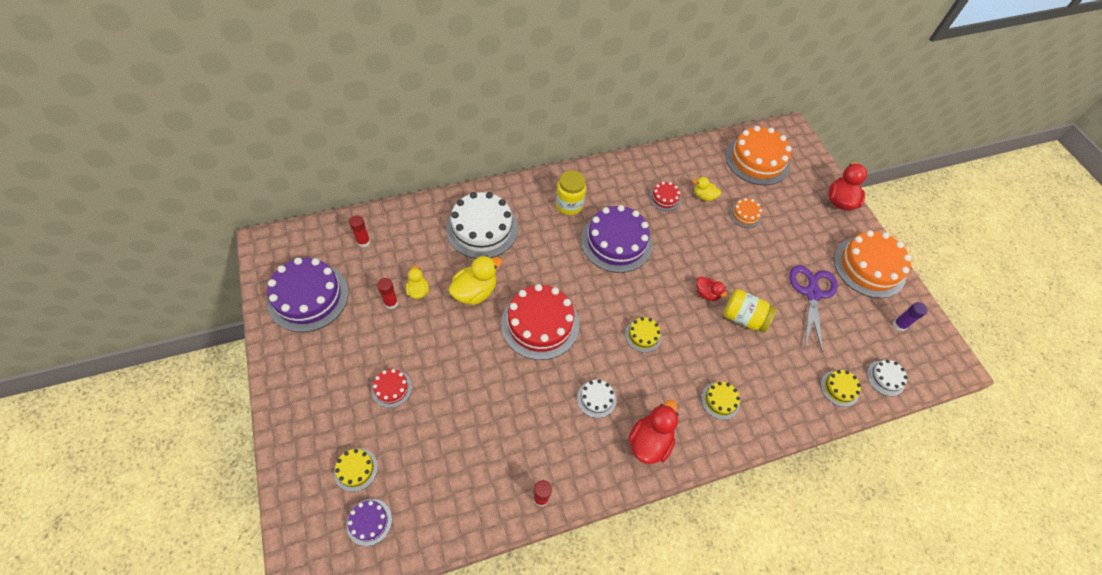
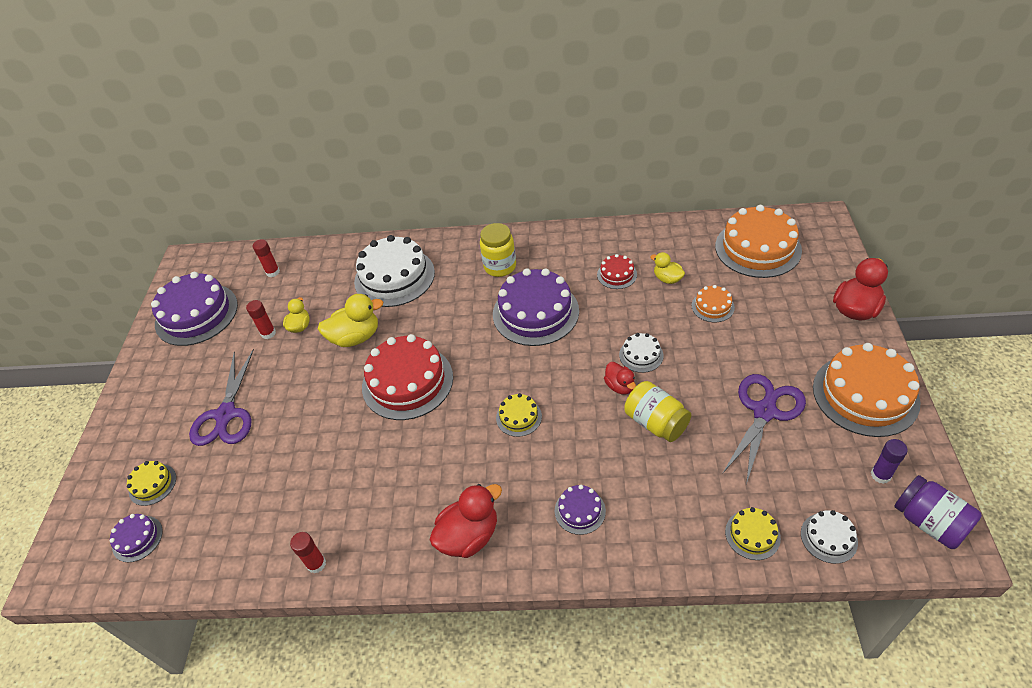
camera: 30 degrees right, 10 degrees down
red cake [371,369,412,408] -> purple scissors [189,349,254,446]
white cake [577,379,616,418] -> white cake moved to [619,333,664,373]
yellow cake [701,382,740,420] -> purple cake [555,485,606,535]
none -> purple jar [894,475,982,549]

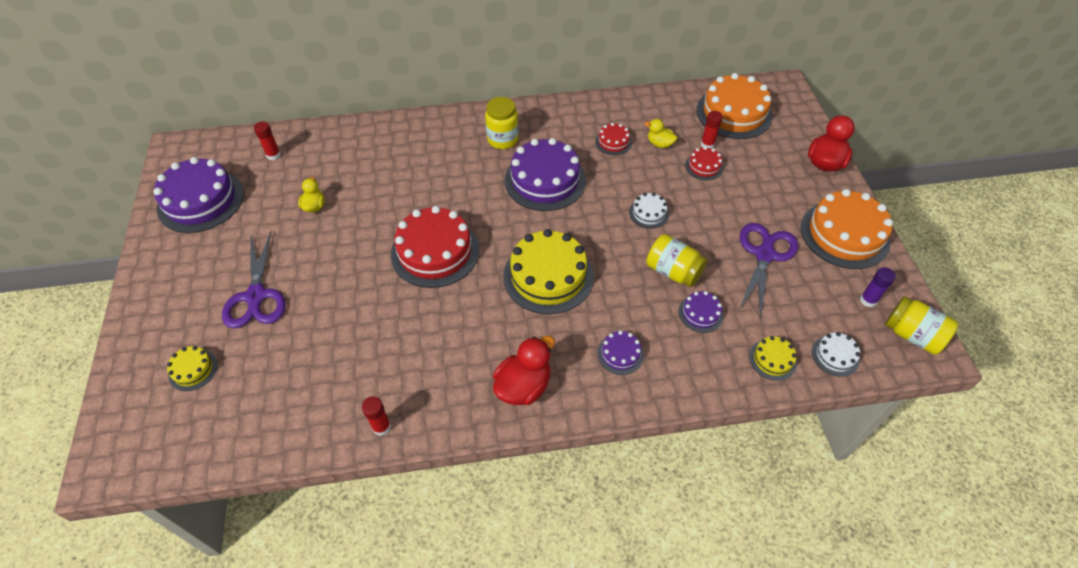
camera: 15 degrees left, 5 degrees up
purple cake [109,514,163,562] -> purple cake moved to [678,291,723,333]
red glue stick [246,300,276,339] -> red glue stick moved to [701,111,723,149]
yellow duck [318,294,383,347] -> none
white cake [354,235,435,307] -> none
yellow cake [496,393,542,437] -> yellow cake [503,229,594,314], size x2.11
red duck [604,362,636,395] -> none
orange cake [692,285,735,322] -> red cake [685,147,724,180]
purple jar [894,475,982,549] -> yellow jar [885,296,958,355]

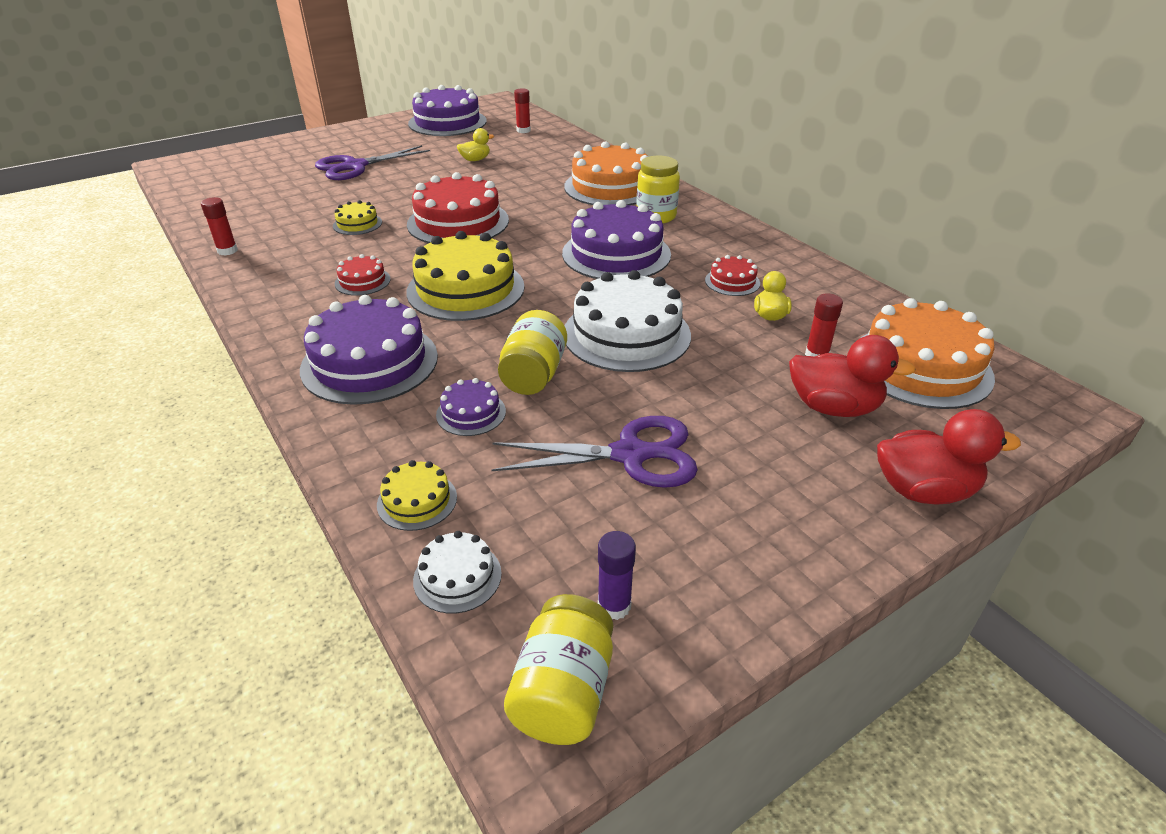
camera: 65 degrees right, 15 degrees down
yellow cake [167,346,218,391] -> yellow cake moved to [333,200,382,235]
red duck [493,336,555,405] -> red duck moved to [789,335,916,417]
purple cake [597,330,644,375] -> purple cake [300,295,438,405], size x2.11
white cake [629,193,669,229] -> white cake [565,270,691,372], size x2.11
red cake [685,147,724,180] -> red cake moved to [335,254,391,296]
orange cake [801,189,893,269] -> orange cake moved to [564,141,648,205]

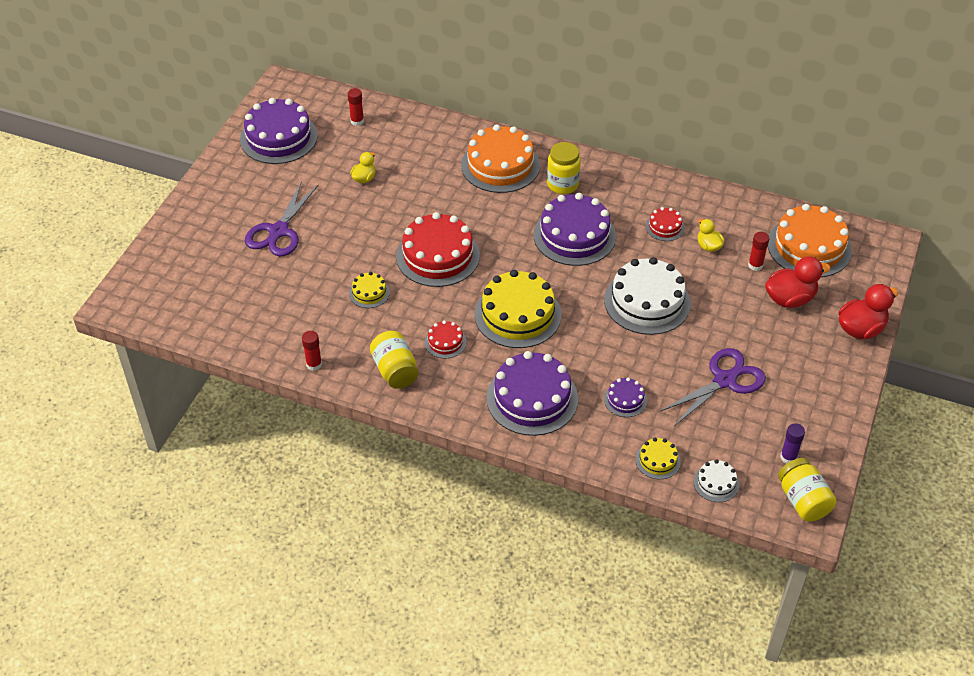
camera: 35 degrees left, 10 degrees up
yellow jar [498,310,567,395] -> yellow jar moved to [370,331,418,389]

